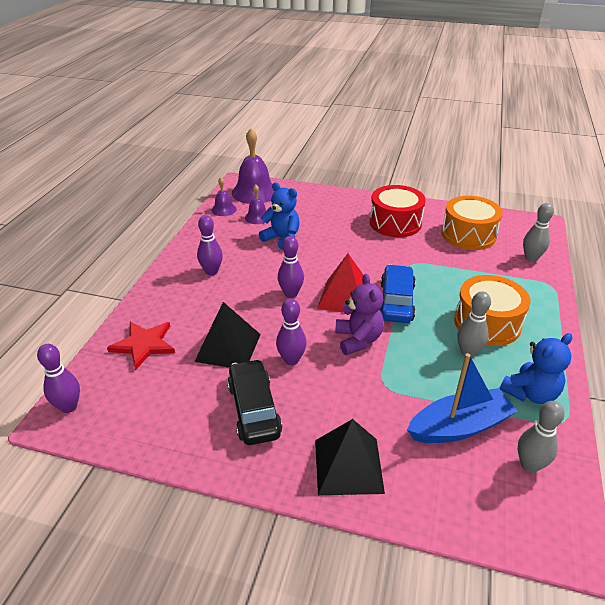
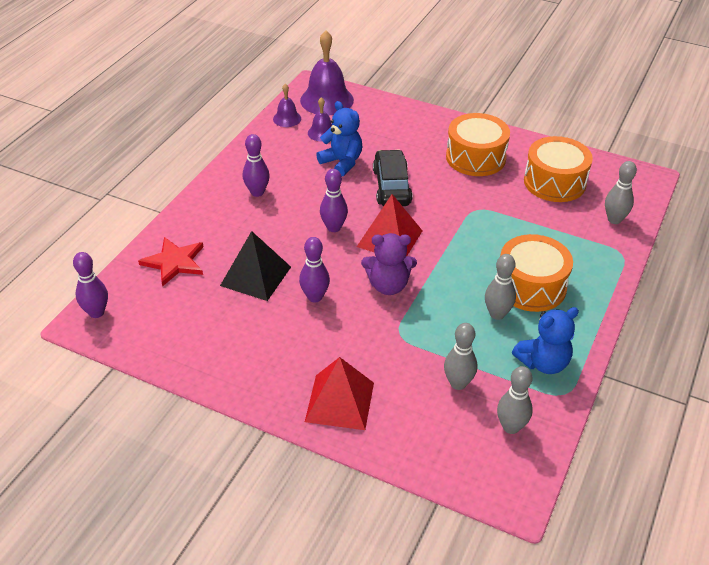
camera: 10 degrees right, 5 degrees up
black car [227,359,282,445] -> black car moved to [373,149,413,206]
black pyramid [315,419,385,495] -> red pyramid [305,357,374,430]
purple teddy bear [335,274,384,355] -> purple teddy bear turned 90 degrees clockwise [361,233,417,295]
red drum [369,185,426,237] -> orange drum [446,113,510,176]
blue car [379,265,416,323] -> none
blue boat [407,353,518,443] -> grey bowling pin [444,323,478,390]

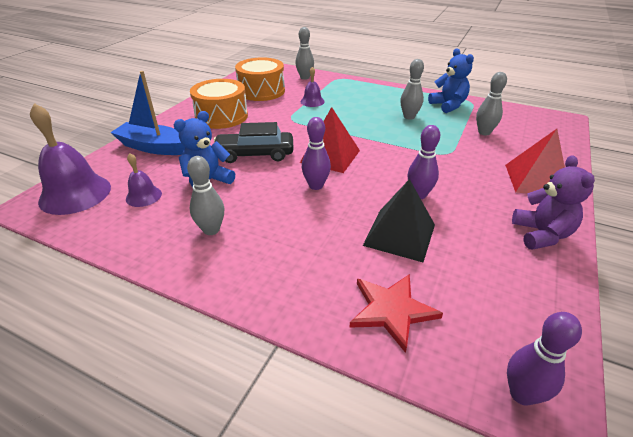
camera: 90 degrees left, 5 degrees down
purple bowling pin [243,134,270,197] -> none
purple bell [273,84,301,127] -> purple bell moved to [300,67,325,107]
purple teddy bear [361,233,417,295] -> purple teddy bear moved to [512,155,595,250]
grey bowling pin [497,366,533,434] -> grey bowling pin moved to [187,156,224,235]
orange drum [500,234,573,312] -> none
none -> blue boat [110,71,186,155]

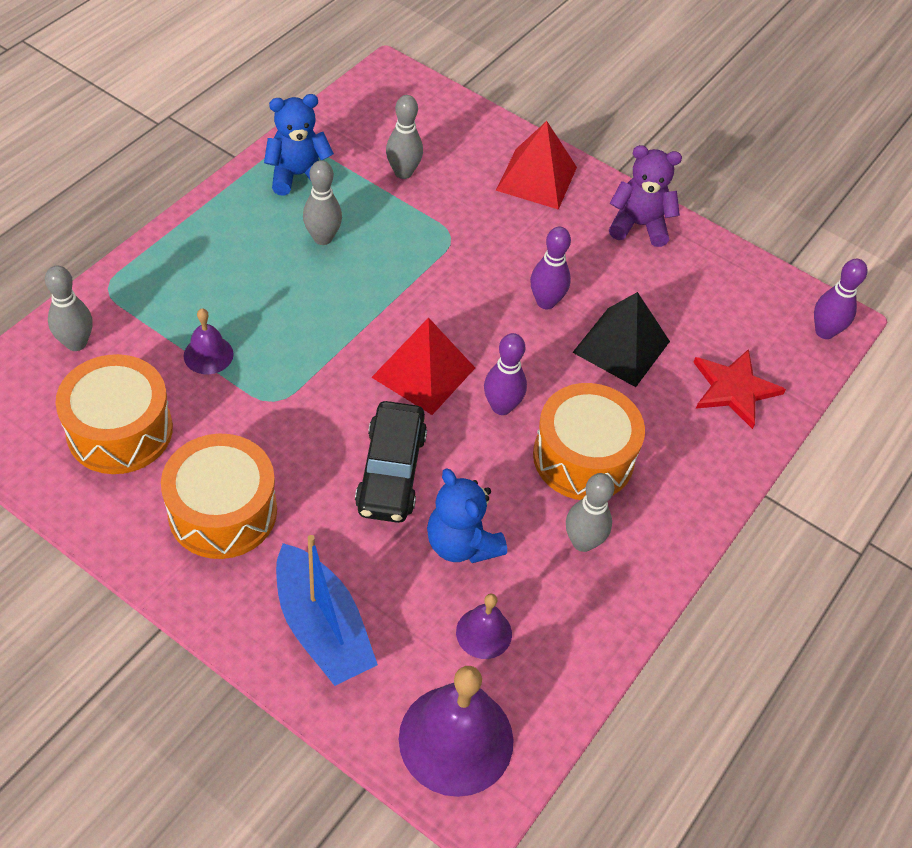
camera: 85 degrees left, 15 degrees up
blue boat [110,71,186,155] -> blue boat turned 60 degrees counterclockwise [276,535,378,686]
none -> orange drum [533,383,645,500]

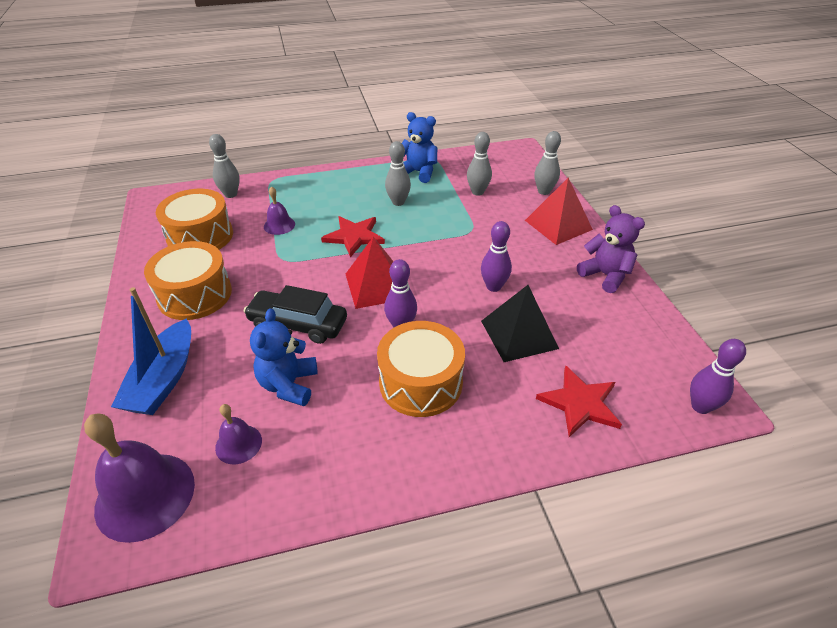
camera: 45 degrees right, 10 degrees down
black car [355,401,427,523] -> black car turned 60 degrees clockwise [244,285,347,344]
grey bowling pin [566,473,614,552] -> grey bowling pin moved to [534,131,561,195]
none -> red star [321,216,385,257]

